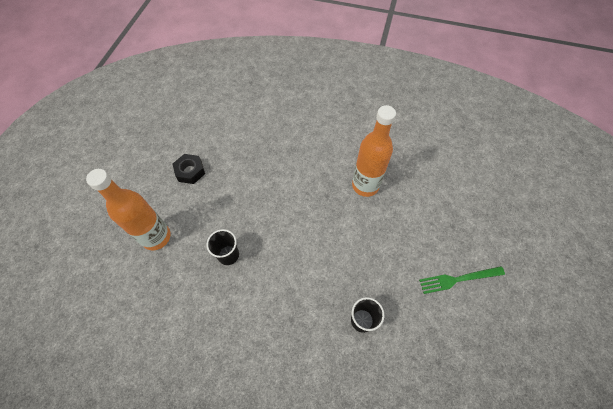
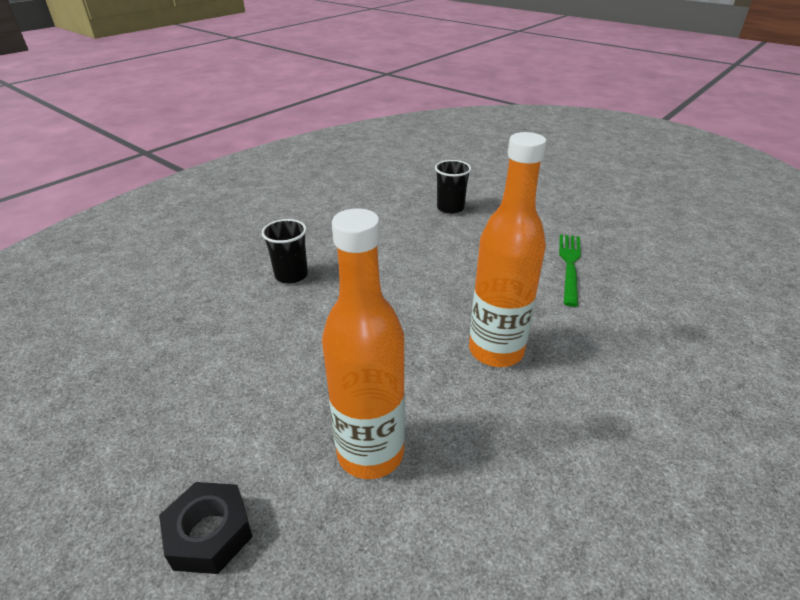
camera: 115 degrees right, 25 degrees down
orange bottle [86,169,171,250] -> orange bottle moved to [322,208,405,479]
black nut [172,154,205,184] -> black nut moved to [159,482,253,574]
green fork [419,266,505,294] -> green fork moved to [559,234,581,307]

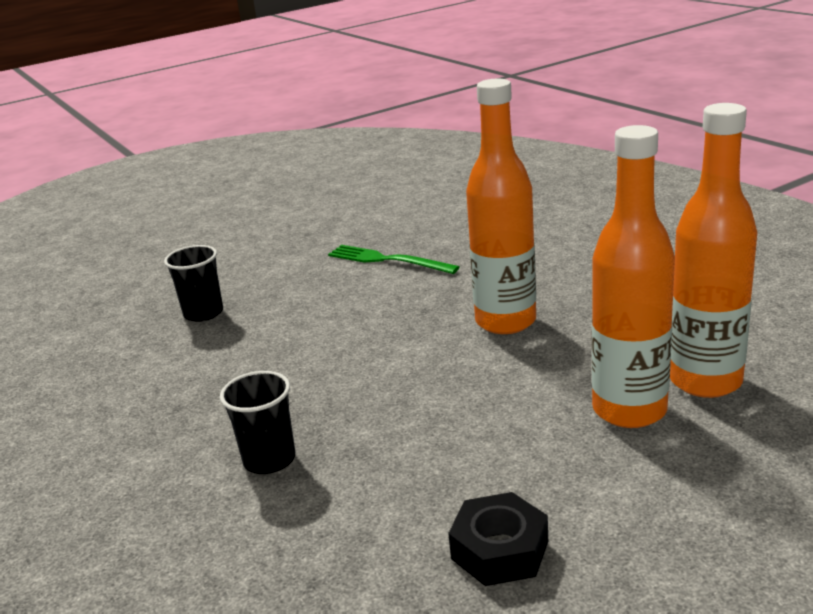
camera: 70 degrees left, 10 degrees down
black nut [159,482,253,574] -> black nut moved to [448,492,548,586]
none -> orange bottle [670,103,757,398]

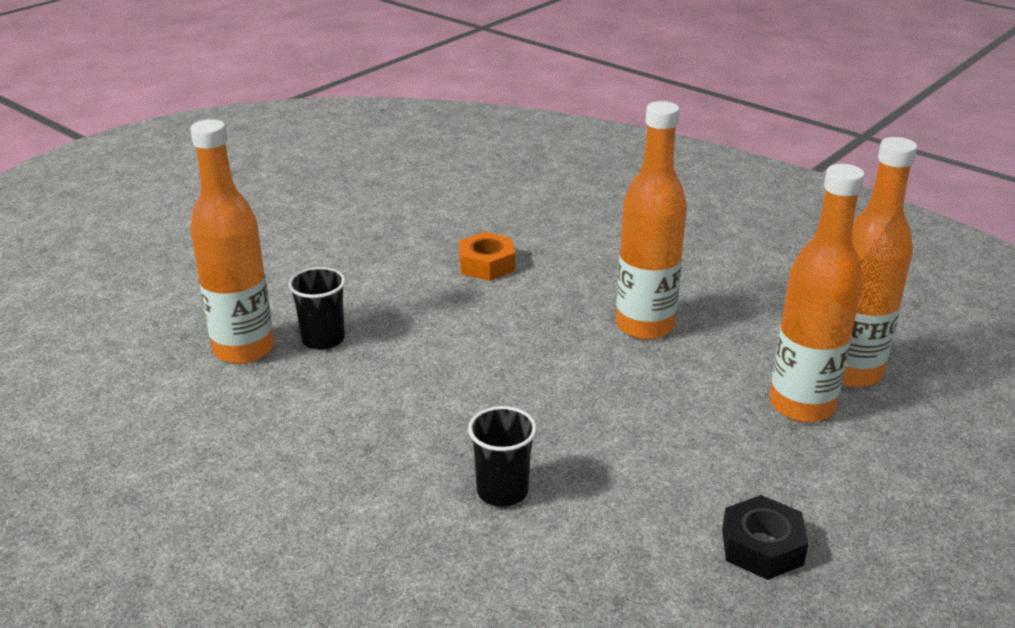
camera: 20 degrees left, 5 degrees up
green fork [328,245,459,274] -> orange nut [459,232,515,281]
none -> orange bottle [190,119,274,364]

